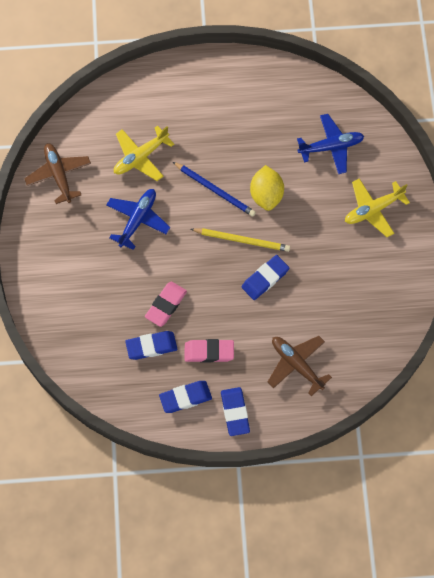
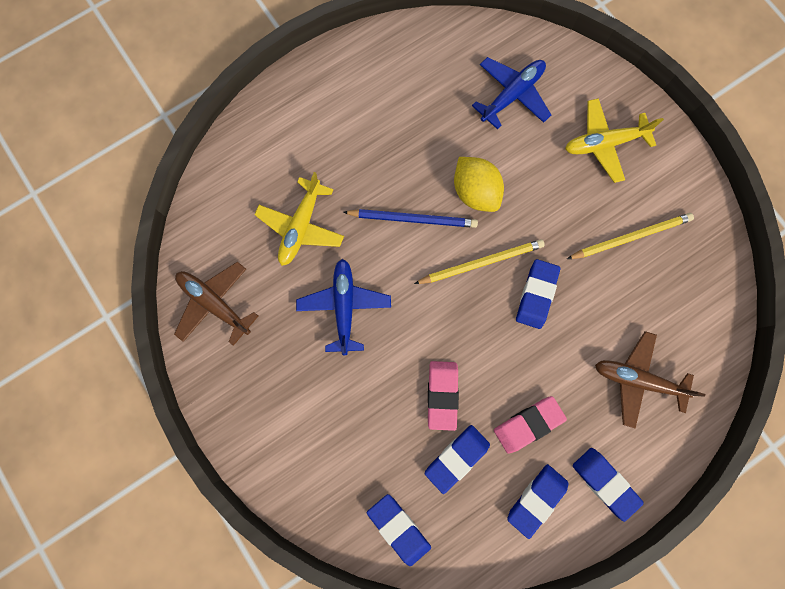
camera: 30 degrees left, 10 degrees up
yellow plane [345,178,410,237] -> yellow plane turned 45 degrees clockwise [565,98,664,183]
none -> blue eraser [367,494,431,566]
none -> yellow pencil [567,213,694,259]

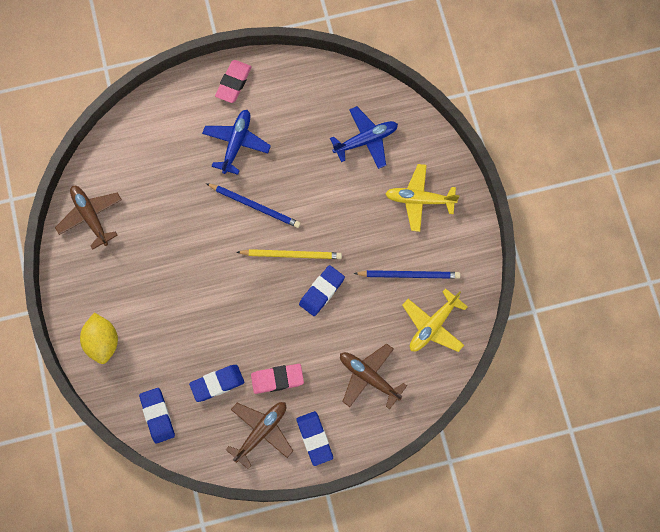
camera: 20 degrees right, 5 degrees down
yellow plane [254,172,344,266] -> yellow plane moved to [402,288,468,352]
blue plane [296,259,391,355] -> blue plane moved to [202,110,271,175]
pink eraser [428,361,459,431] -> pink eraser moved to [215,60,252,103]
yellow lemon [454,157,504,212] -> yellow lemon moved to [80,313,118,364]
blue eraser [507,464,568,539] -> brown plane [225,402,293,469]
yellow pencil [567,213,694,259] -> blue pencil [354,270,460,279]

